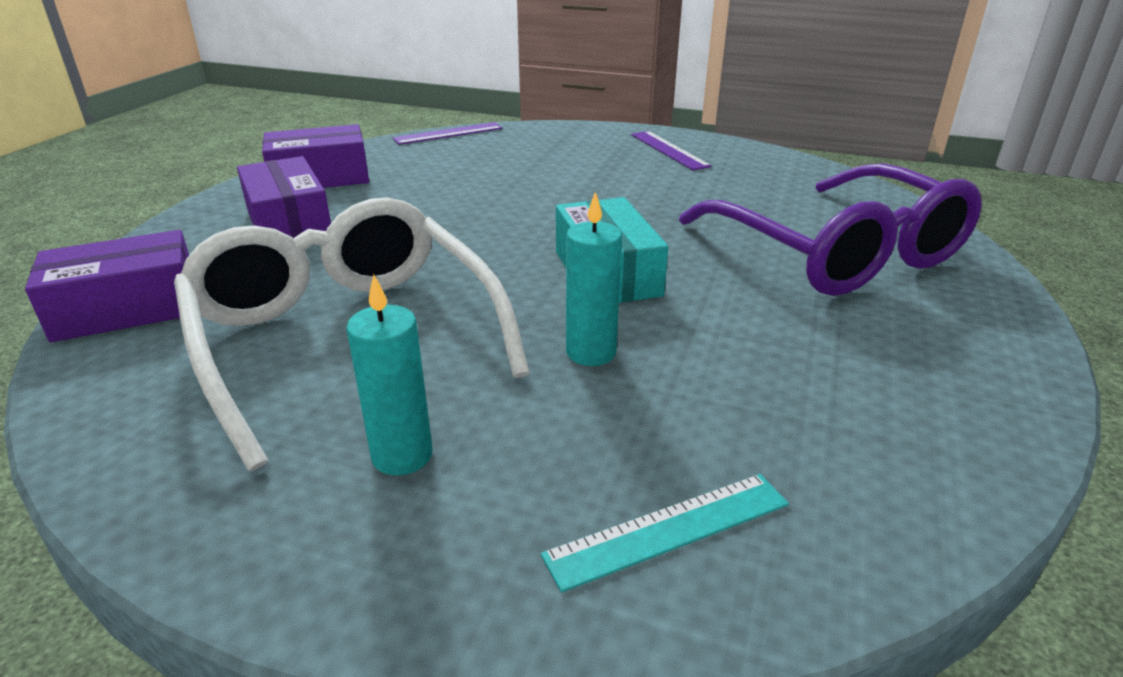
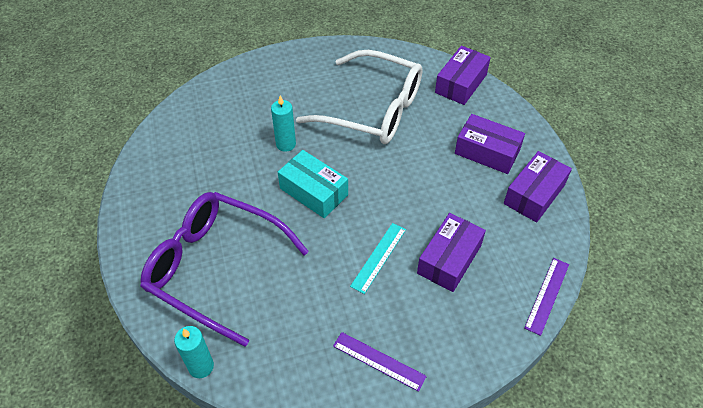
camera: 145 degrees right, 20 degrees up
turquoise candle [346,274,432,476] -> turquoise candle moved to [174,326,214,378]
turquoise ruler [541,474,789,592] -> turquoise ruler moved to [350,223,406,294]
none -> purple box [417,213,486,292]

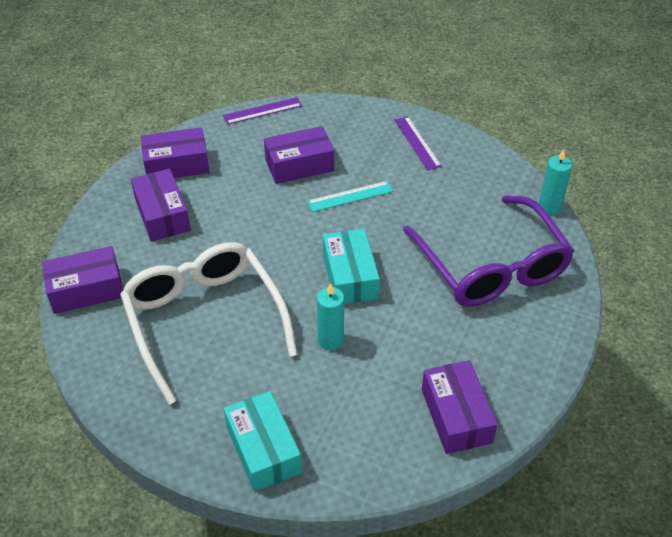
camera: 140 degrees left, 5 degrees down
none -> turquoise box [224,391,302,492]
none -> purple box [422,360,498,454]

